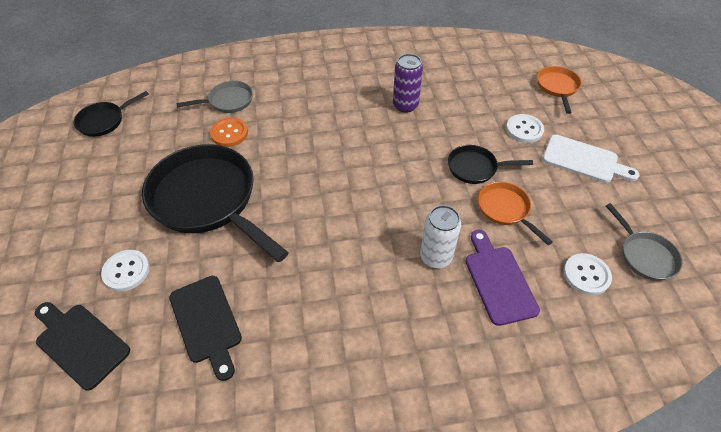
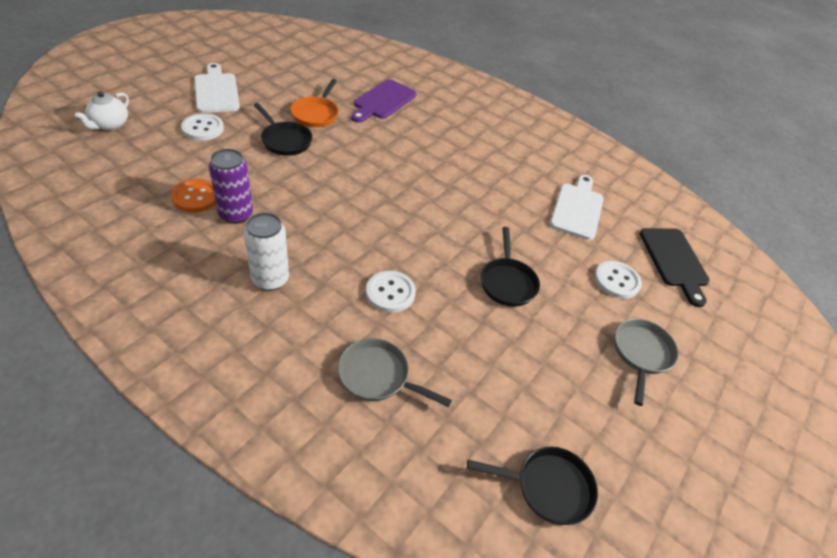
camera: 140 degrees left, 5 degrees down
black pan [142,144,289,262] -> black pan [481,227,540,307], size x0.48
black cutting board [169,276,242,381] -> white cutting board [550,175,604,240]
orange button [210,118,248,147] -> orange button moved to [171,179,216,212]
white can [420,205,461,268] -> white can moved to [244,212,289,291]
orange pan [537,66,581,114] -> white teapot [75,91,129,131]
white button [563,253,612,295] -> white button moved to [366,271,416,313]
grey pan [606,203,683,281] -> grey pan moved to [614,319,679,406]

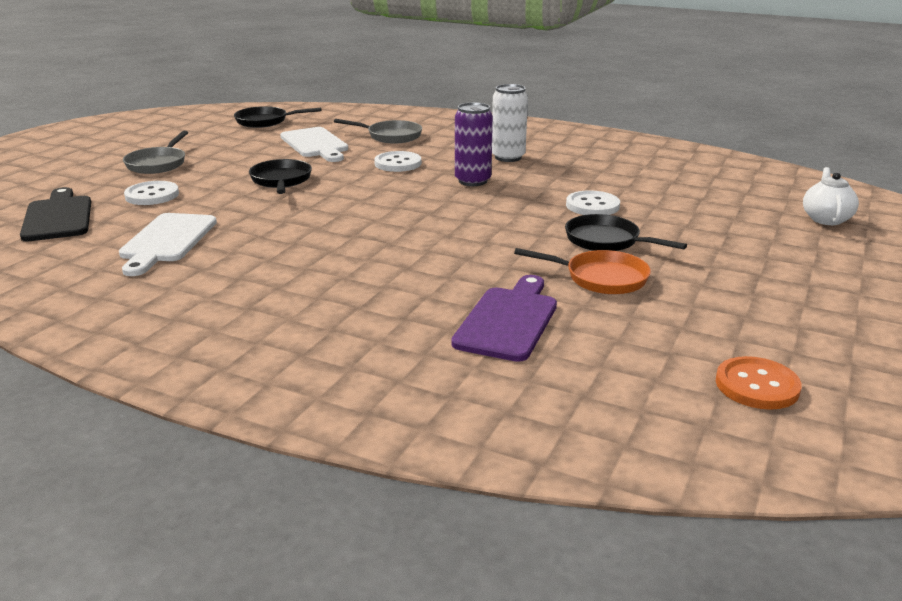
camera: 175 degrees right, 20 degrees down
orange button [171,179,216,212] -> orange button moved to [716,356,802,410]
white button [181,113,224,141] -> white button moved to [566,190,620,215]
white cutting board [194,63,240,113] -> white cutting board moved to [280,127,348,162]
purple can [209,149,253,224] -> purple can moved to [455,102,493,186]
orange pan [290,79,338,127] -> orange pan turned 105 degrees clockwise [514,248,651,295]

